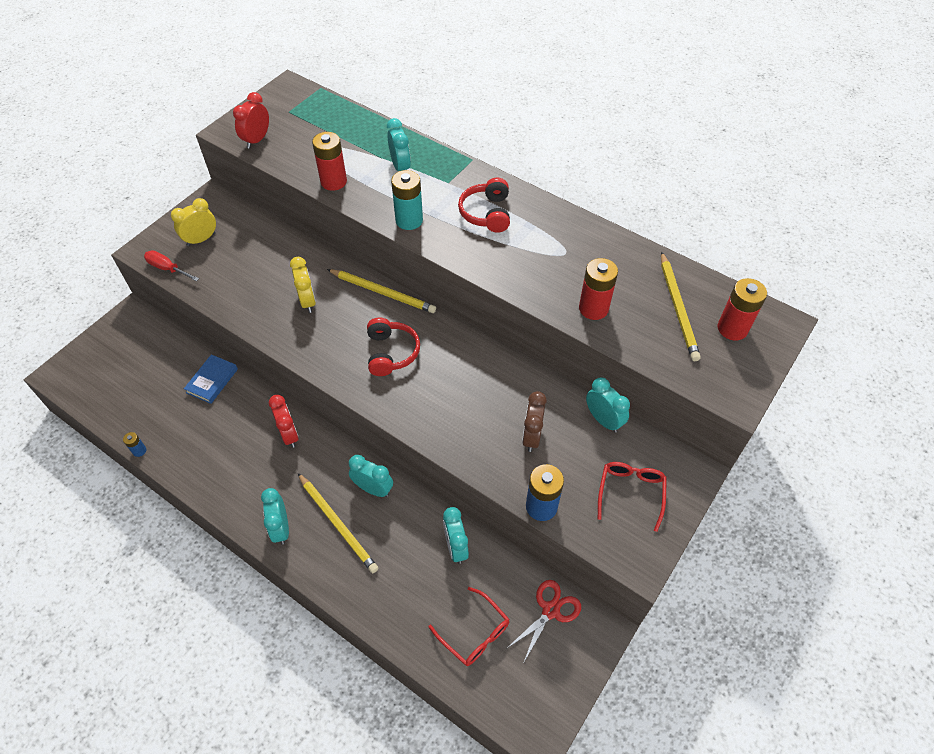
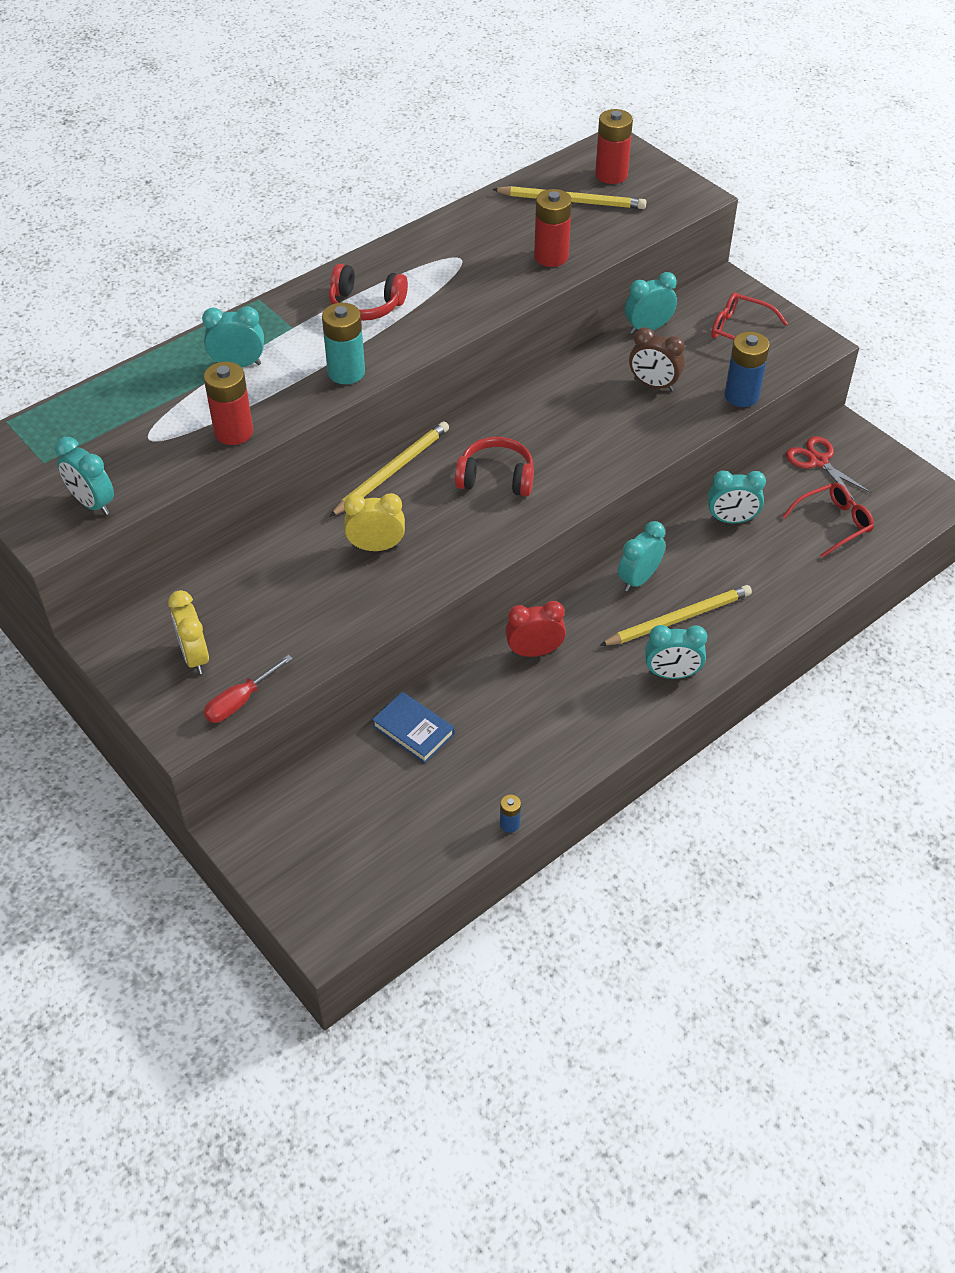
camera: 75 degrees left, 5 degrees down
red clock [233,92,269,149] -> turquoise clock [55,437,114,515]

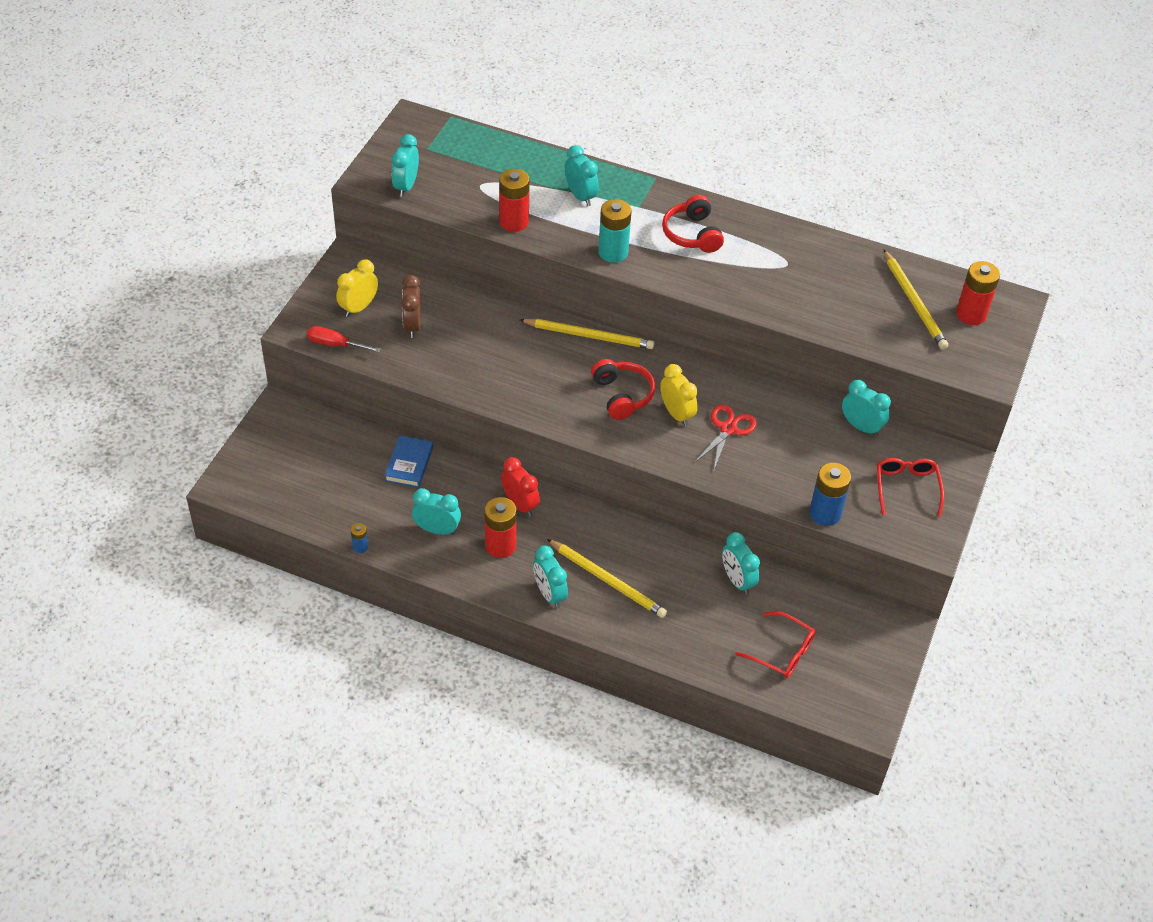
camera: 60 degrees right, 0 degrees up
yellow clock [344,493,405,551] -> yellow clock moved to [660,364,698,426]
red battery [534,189,572,267] -> red battery moved to [484,497,517,558]
turquoise clock [618,521,666,591] -> turquoise clock moved to [412,488,461,535]
brown clock [629,327,685,391] -> brown clock moved to [401,275,421,338]
red scissors [786,436,872,501] -> red scissors moved to [694,404,757,470]

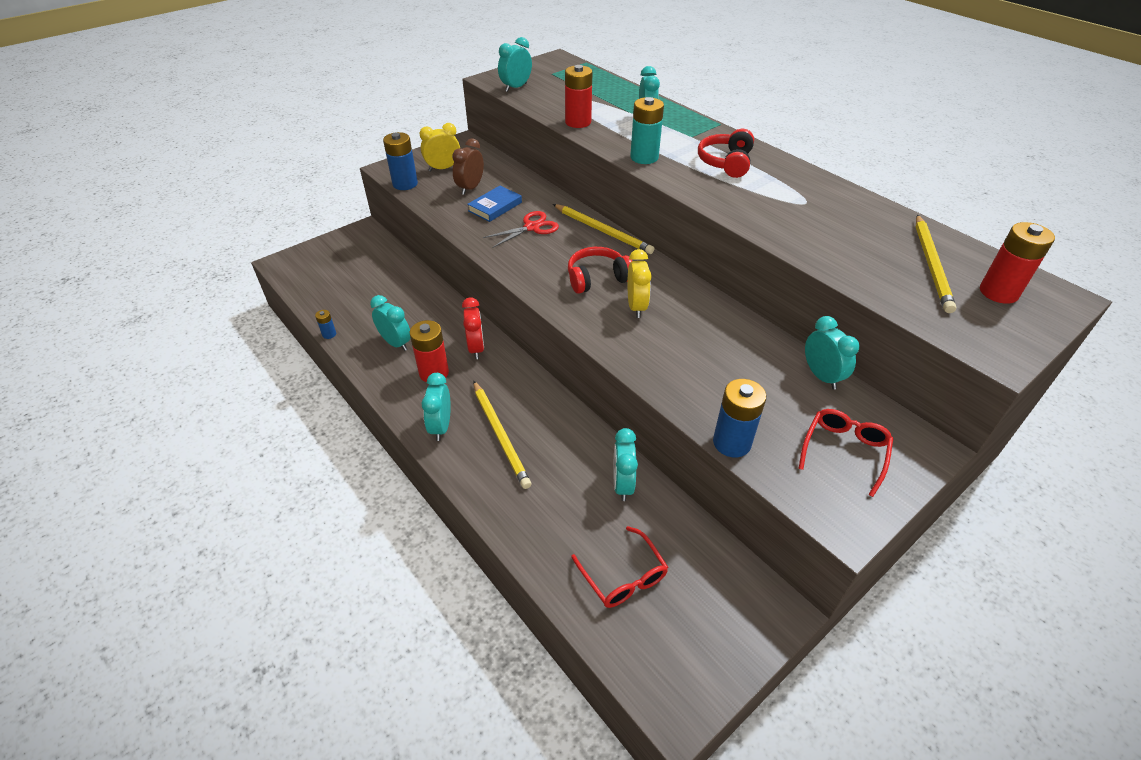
camera: 30 degrees right, 5 degrees down
red screwdriver [307,326,381,353] -> blue battery [383,132,418,190]
blue book [385,435,433,488] -> blue book moved to [467,186,522,222]
red headphones [591,359,655,420] -> red headphones turned 120 degrees counterclockwise [568,247,632,294]
red scissors [694,404,757,470] -> red scissors moved to [483,211,559,247]

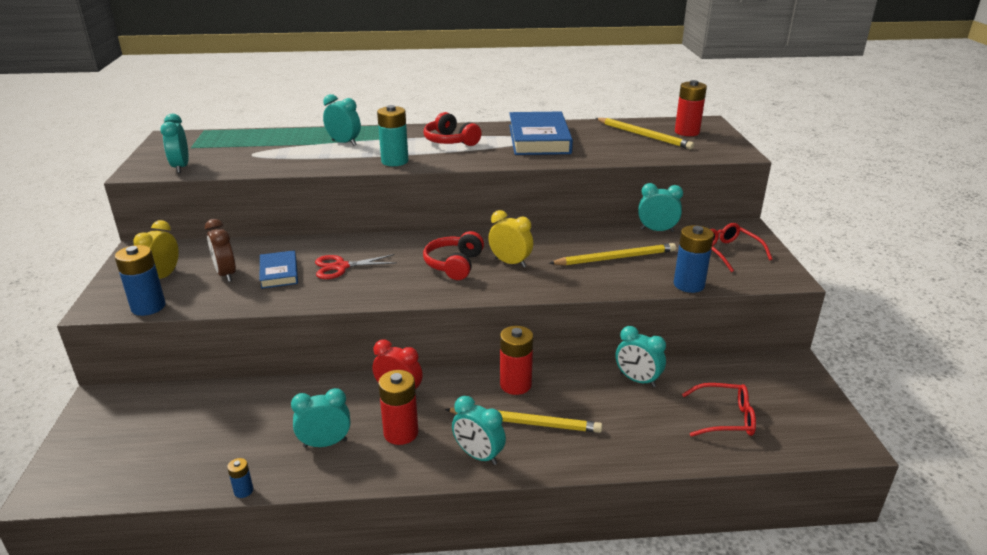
camera: 55 degrees left, 15 degrees down
red scissors [483,211,559,247] -> red scissors turned 105 degrees counterclockwise [315,254,396,279]
yellow pencil [553,204,654,254] -> yellow pencil moved to [549,243,676,266]
red battery [565,65,592,128] -> red battery moved to [500,326,533,395]
none -> blue book [509,112,573,155]

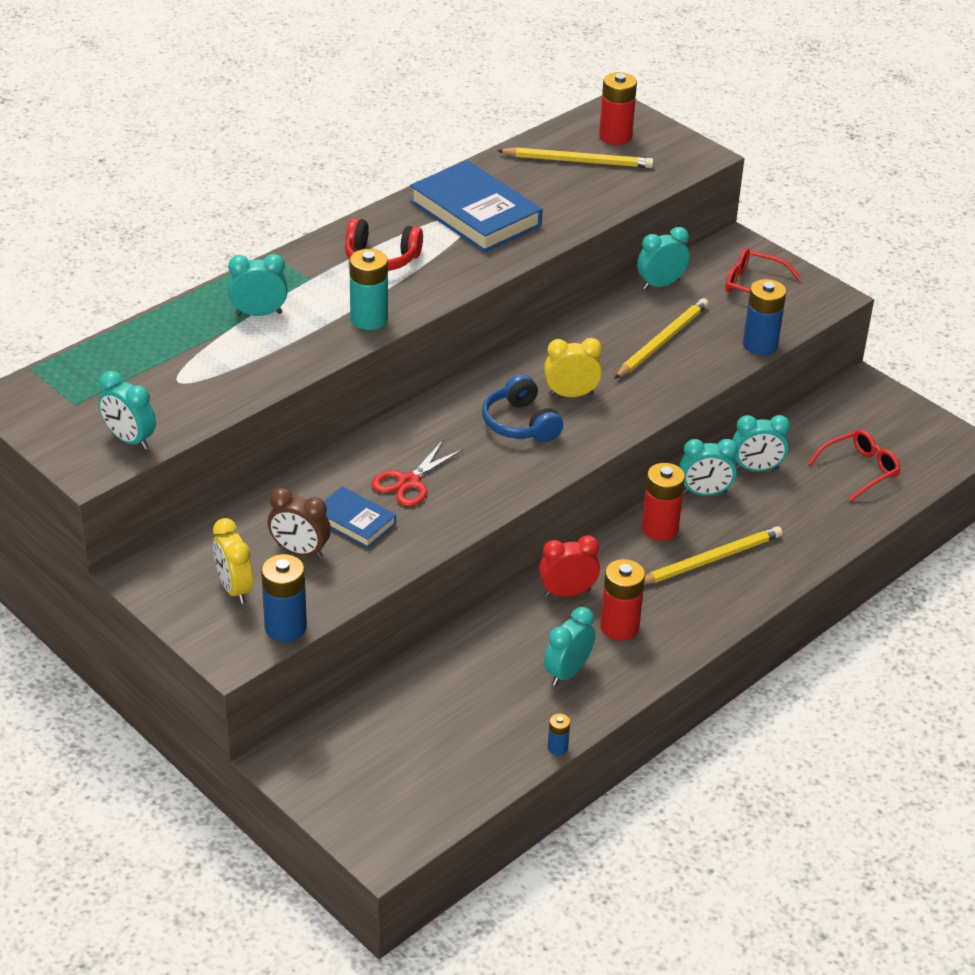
camera: 40 degrees left, 10 degrees up
red headphones [423,231,484,280] -> blue headphones [482,374,563,442]
turquoise clock [452,396,506,465] -> turquoise clock moved to [679,439,738,496]

